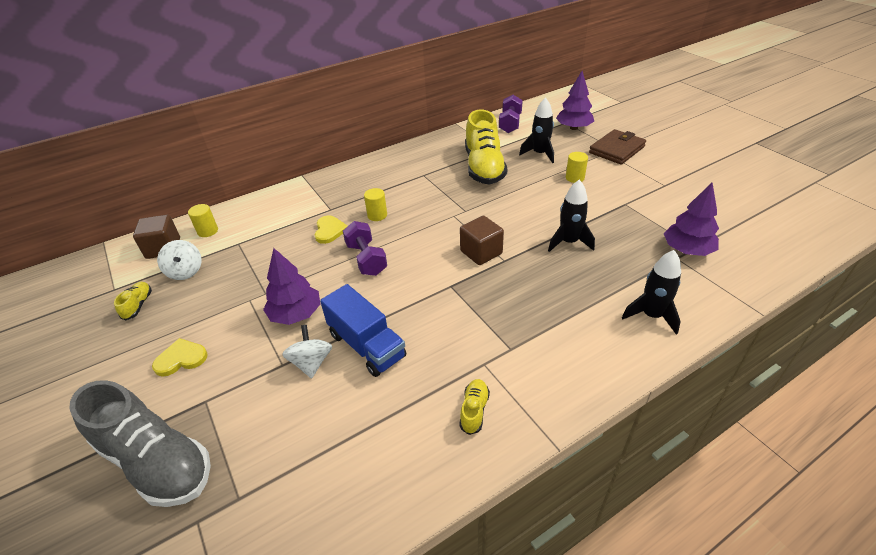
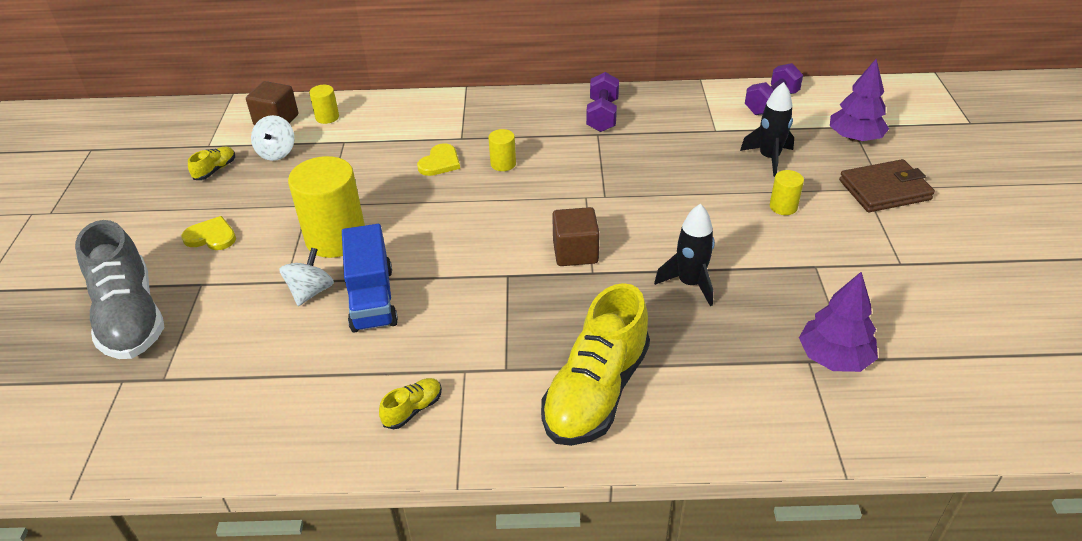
camera: 30 degrees right, 0 degrees up
purple tree [263,248,320,325] -> yellow cylinder [288,156,365,258]
purple dumbbell [343,221,387,276] -> purple dumbbell moved to [586,72,619,132]
yellow shoe [465,109,507,184] -> yellow shoe moved to [541,283,650,446]
black rocket [622,250,681,335] -> none

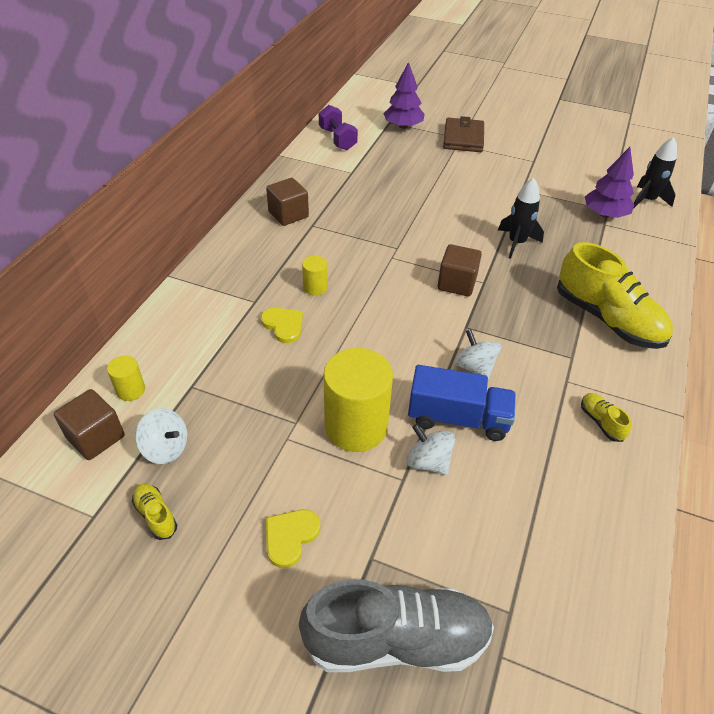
camera: 70 degrees left, 5 degrees up
purple dumbbell [586,72,619,132] -> brown cube [266,178,309,226]
black rocket [740,82,794,177] -> black rocket moved to [633,137,677,209]
yellow cylinder [770,170,804,215] -> none
none -> white spinning top [455,329,501,380]

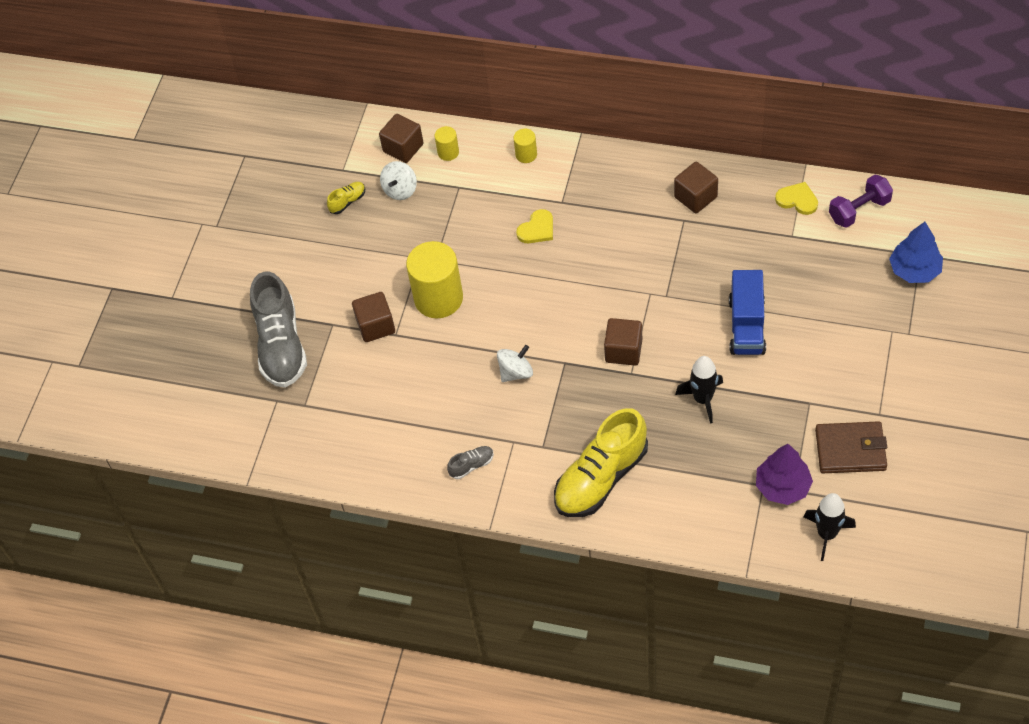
camera: 90 degrees right, 10 degrees up
yellow heart [266,510,320,568] -> yellow heart moved to [775,182,818,215]
yellow cylinder [302,256,328,296] -> yellow cylinder moved to [513,129,537,163]
purple tree [383,62,425,129] -> blue tree [889,222,943,283]
white spinning top [407,424,455,475] -> none
blue truck [408,365,516,441] -> blue truck moved to [729,270,766,355]
brown wallet [443,116,484,152] -> brown wallet moved to [815,421,887,473]
yellow shoe [581,393,631,442] -> grey shoe [447,446,494,479]
none -> brown cube [352,292,395,342]

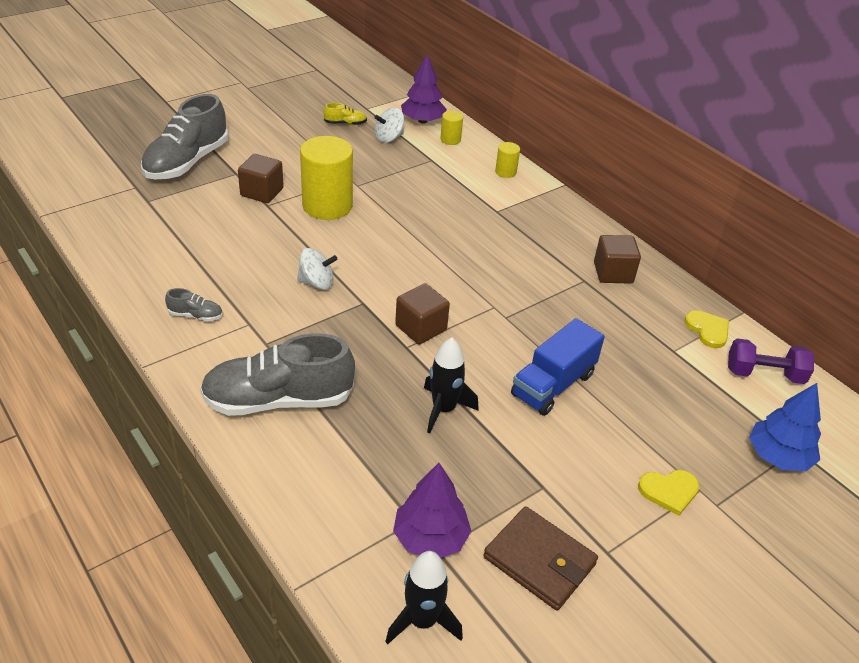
camera: 30 degrees right, 15 degrees down
brown cube [379,114,423,163] -> purple tree [401,54,447,124]
yellow heart [516,209,553,243] -> yellow heart moved to [638,470,699,516]
yellow shoe [554,408,648,517] -> grey shoe [200,333,355,416]

